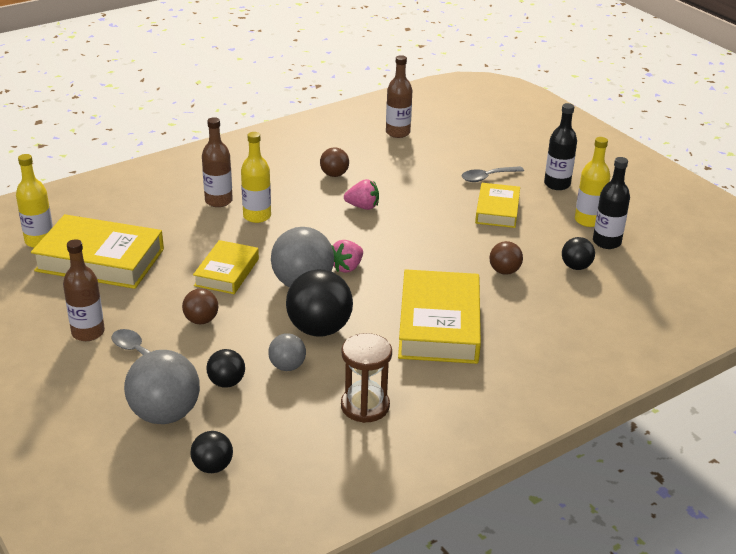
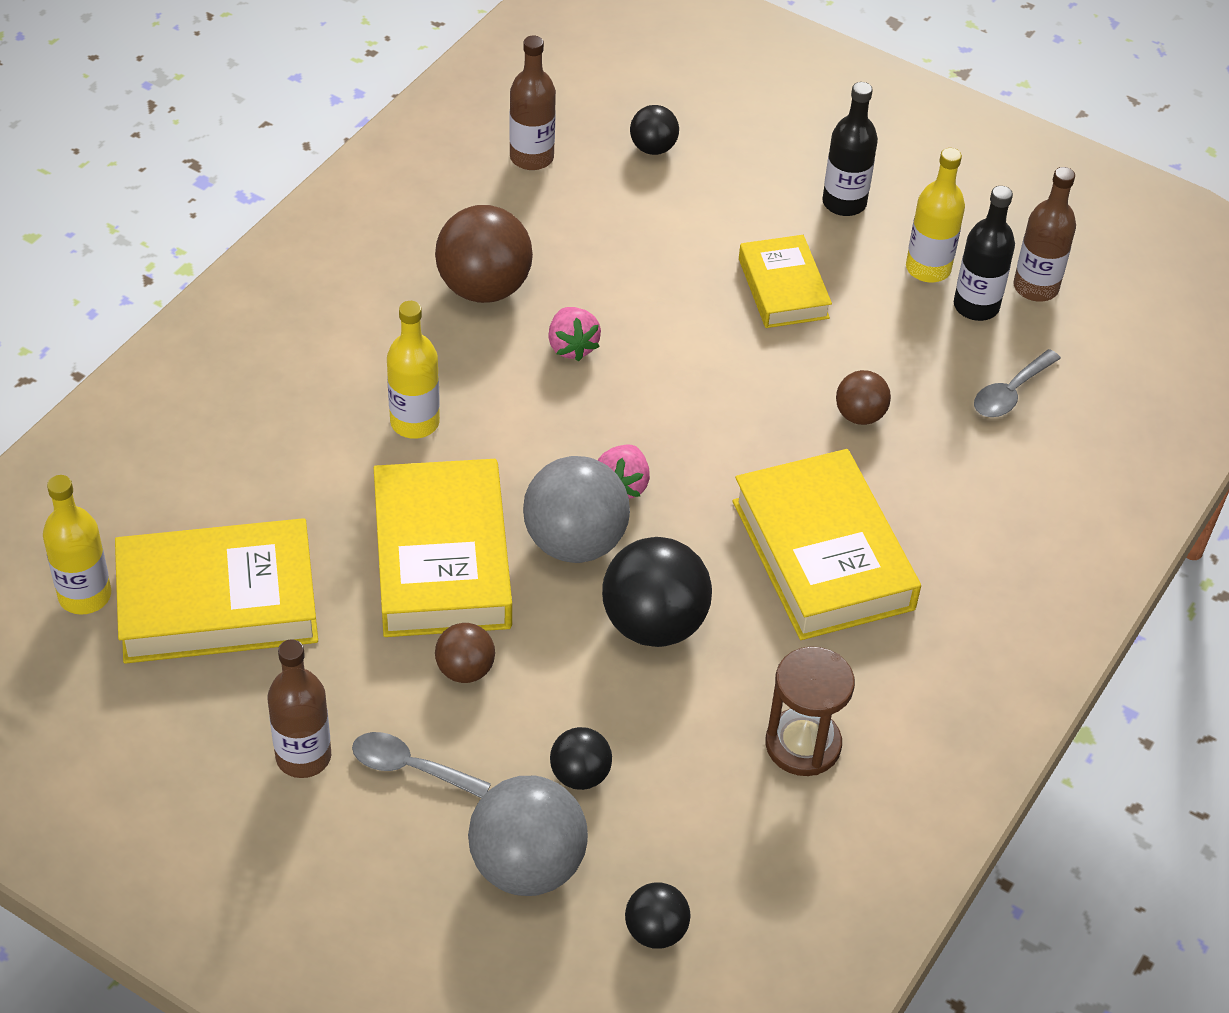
camera: 25 degrees left, 15 degrees up
yellow book [193,240,259,294] -> yellow book [374,459,512,637], size x1.68
brown bottle [202,117,233,207] -> brown bottle moved to [1013,167,1076,301]
grey ball [268,333,306,371] -> none
brown ball [320,147,349,177] -> brown ball [435,205,533,303], size x1.85
pink strawberry [344,179,379,210] -> pink strawberry turned 90 degrees clockwise [548,307,601,361]
grey spoon [462,166,524,182] -> grey spoon moved to [974,349,1061,417]
black ball [562,237,595,270] -> black ball moved to [630,105,679,155]

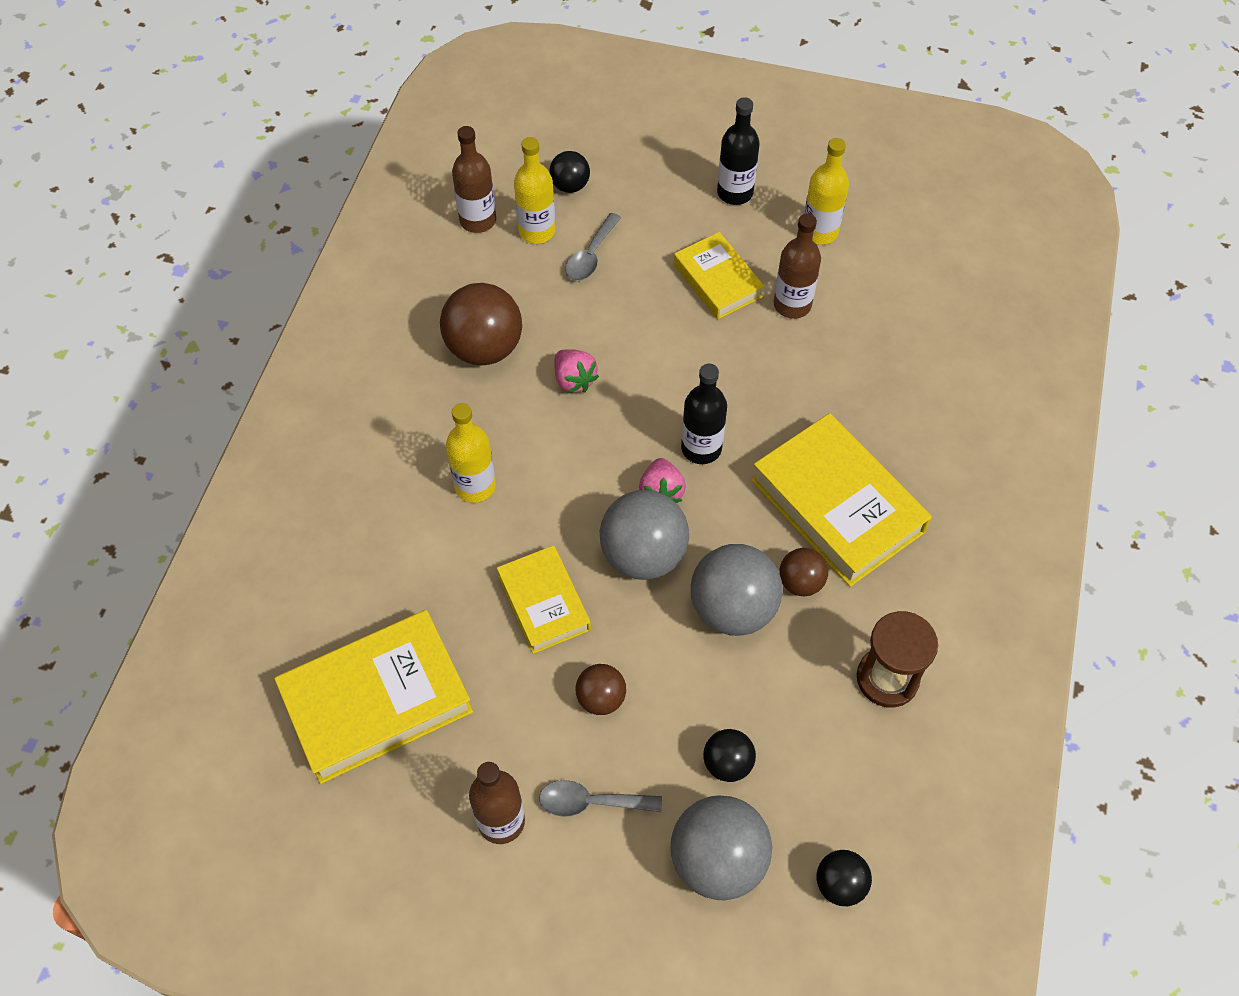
camera: 15 degrees left, 10 degrees up
yellow bottle [43,475,111,615] -> yellow bottle moved to [514,137,556,244]
yellow book [374,459,512,637] -> yellow book [497,545,591,654], size x0.59
black ball [602,537,712,647] -> grey ball [691,544,783,636]
brown ball [836,370,891,425] -> brown ball moved to [779,548,828,597]
black bottle [954,186,1015,321] -> black bottle moved to [681,364,727,464]
grey spoon [974,349,1061,417] -> grey spoon moved to [565,213,621,281]
brown bottle [1013,167,1076,301] -> brown bottle moved to [774,214,821,319]

